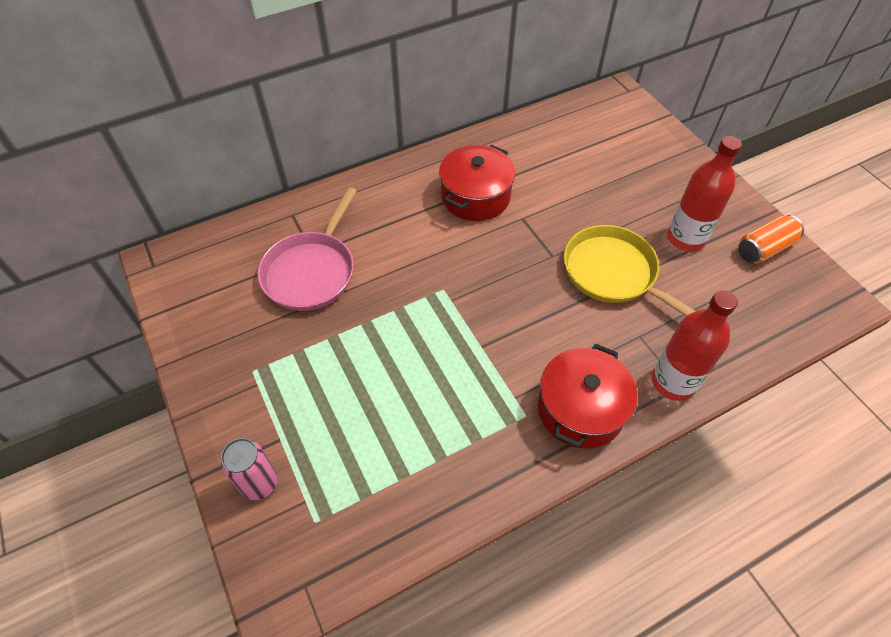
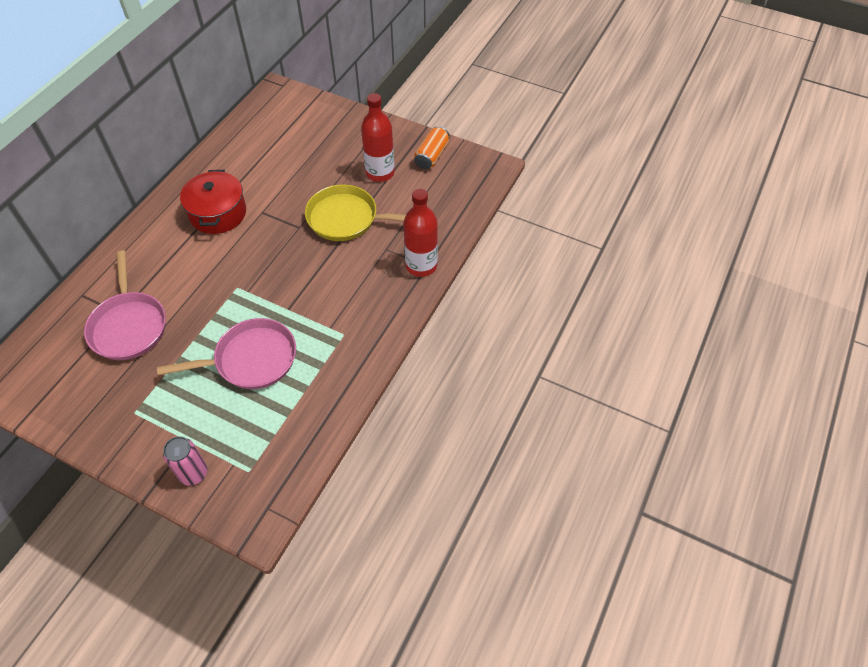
camera: 35 degrees left, 0 degrees up
red pot [538,344,637,449] -> none
none -> pink pan [157,318,296,389]

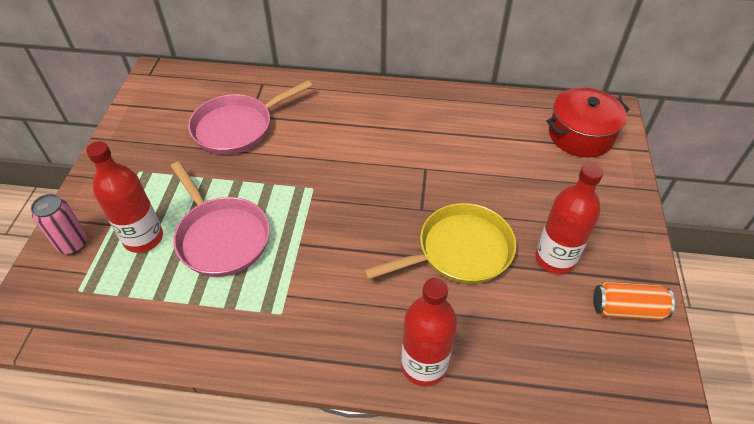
camera: 70 degrees right, 5 degrees down
red pot [180,170,246,234] -> red pot moved to [546,87,630,157]
yellow pan [305,184,406,241] -> yellow pan turned 75 degrees clockwise [363,203,516,284]
none -> red bottle [86,141,163,253]

